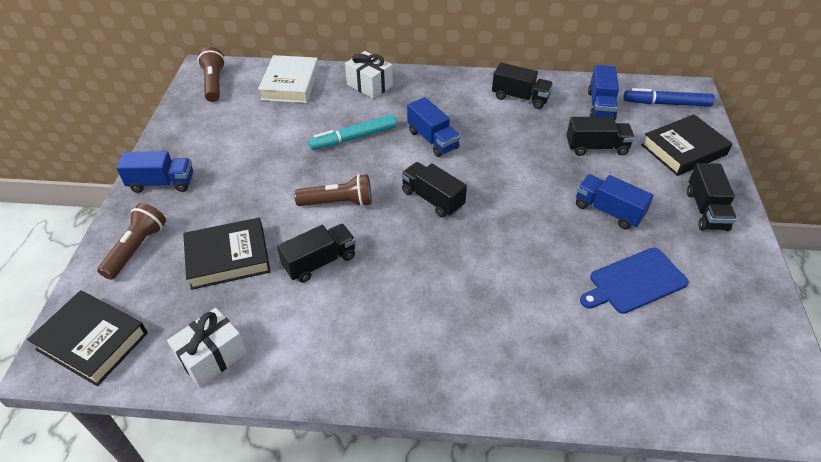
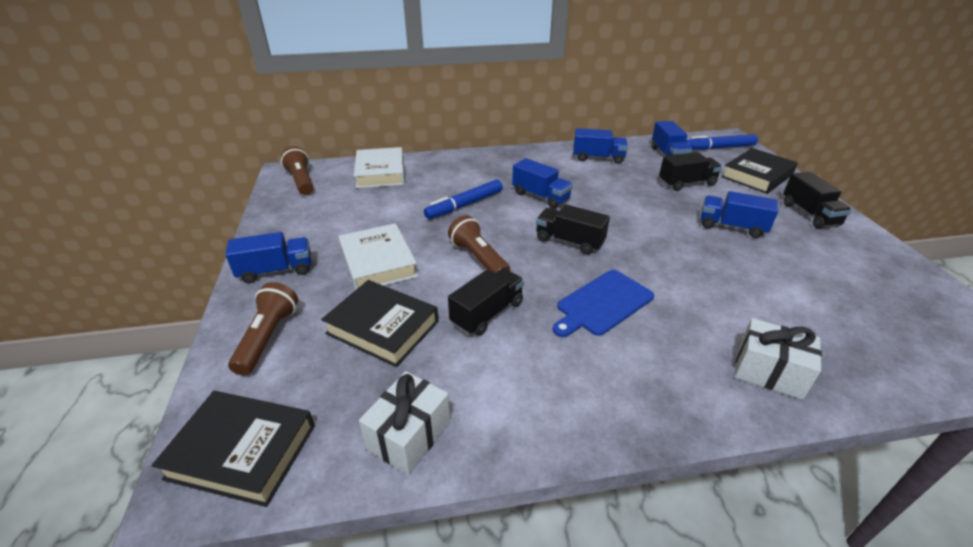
camera: 15 degrees left, 10 degrees down
black book [183,217,270,290] -> black book turned 60 degrees clockwise [321,280,438,367]
brown flashlight [294,174,372,207] -> brown flashlight turned 105 degrees counterclockwise [448,215,510,273]
turquoise marker [308,115,397,150] -> blue marker [424,179,503,219]
white gift [345,51,393,99] -> white gift moved to [735,318,822,400]
black truck [492,63,553,109] -> blue truck [573,128,628,164]
blue cutting board [580,248,689,314] -> blue cutting board moved to [553,270,654,337]
none -> white book [338,223,418,290]

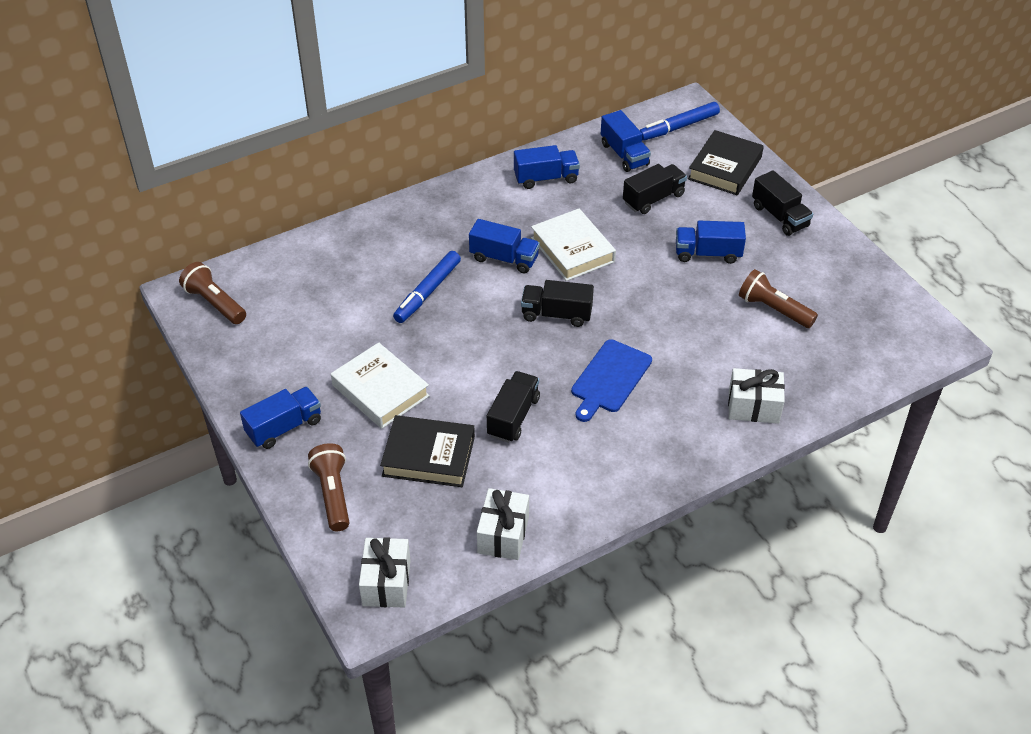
camera: 20 degrees left, 10 degrees up
black book [151,391,315,507] -> white gift [359,537,411,607]
white book [354,147,405,188] -> white book moved to [531,209,616,281]
brown flashlight [448,215,510,273] -> brown flashlight moved to [739,269,818,328]

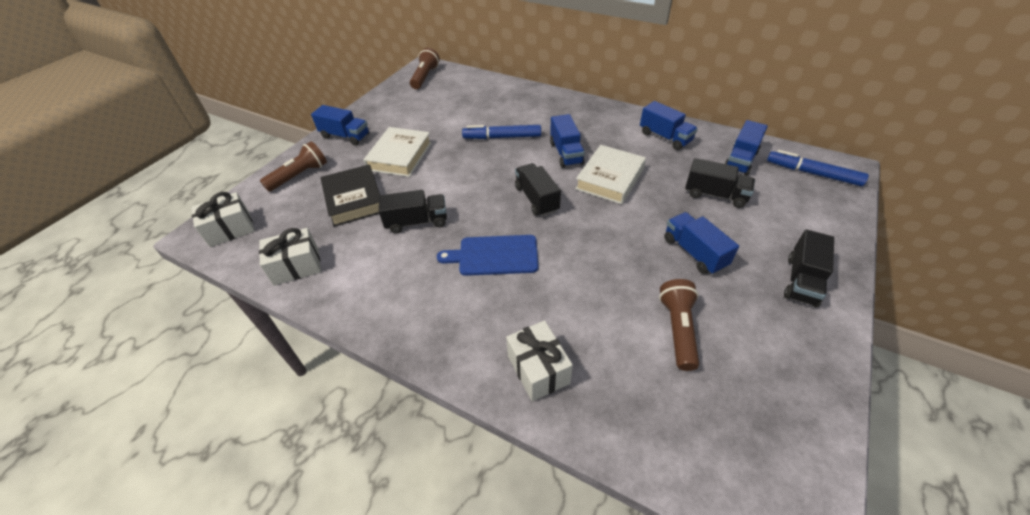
camera: 60 degrees right, 0 degrees up
black book [688,130,764,195] -> none

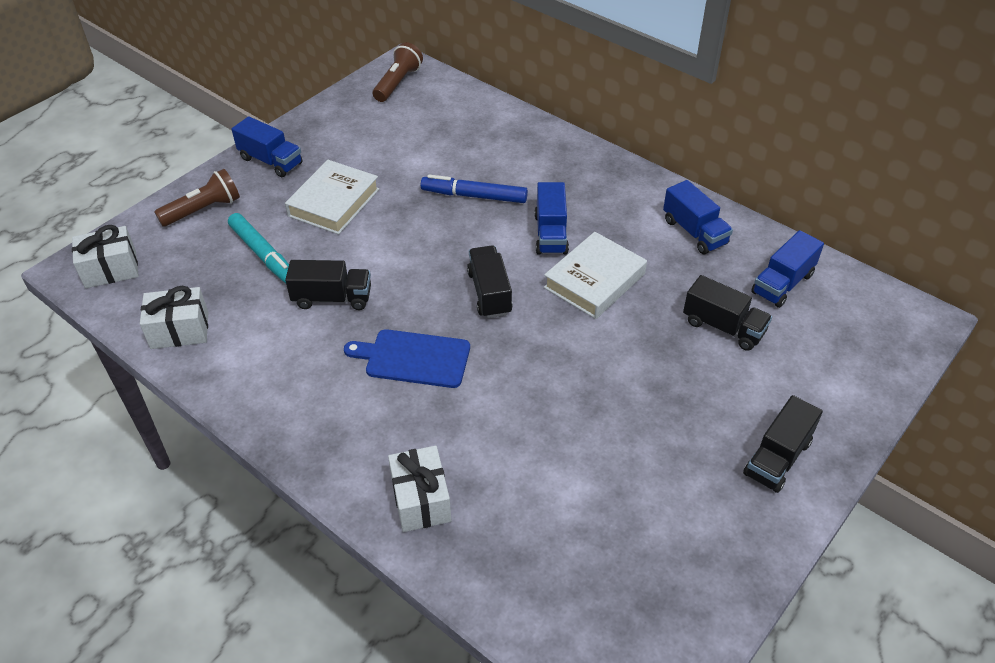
camera: 10 degrees right, 0 degrees up
black book [320,165,380,227] -> turquoise marker [228,213,289,284]
brown flashlight [659,279,699,371] -> none
blue truck [664,212,739,275] -> none
blue marker [767,150,869,186] -> none

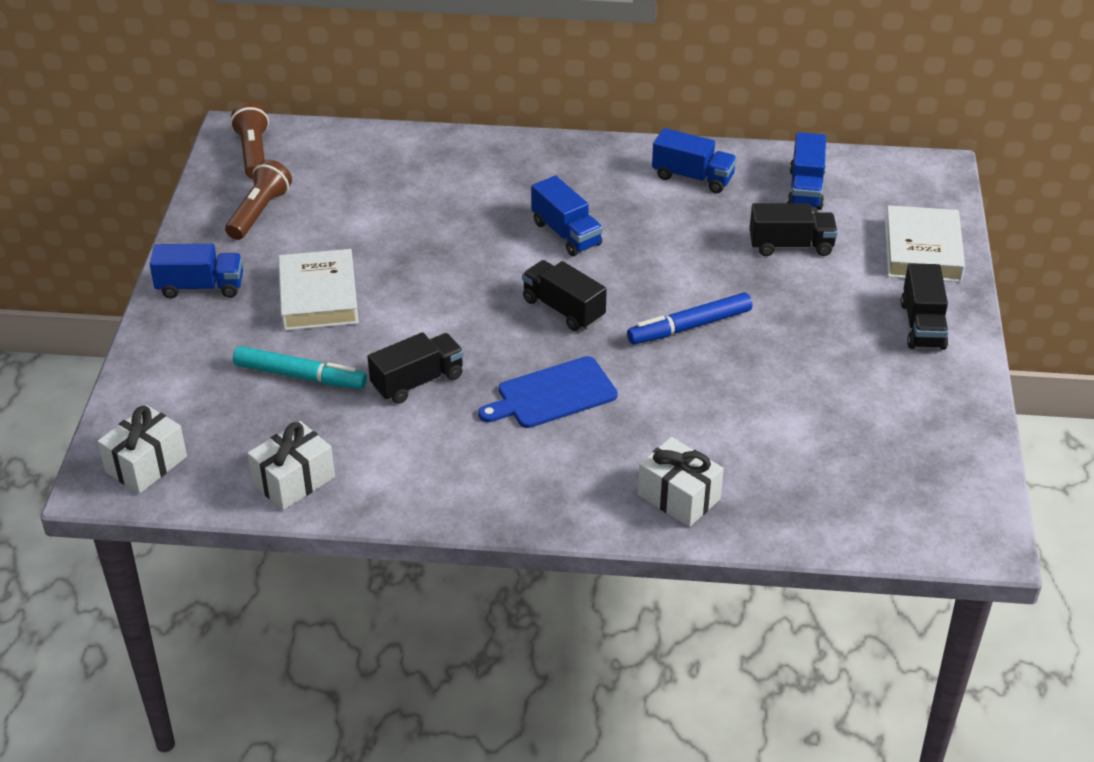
camera: 35 degrees left, 5 degrees down
brown flashlight [154,169,240,227] -> brown flashlight moved to [225,159,292,240]
blue marker [421,175,528,203] -> blue marker moved to [627,292,752,344]
white book [544,232,647,319] -> white book moved to [885,205,965,282]

